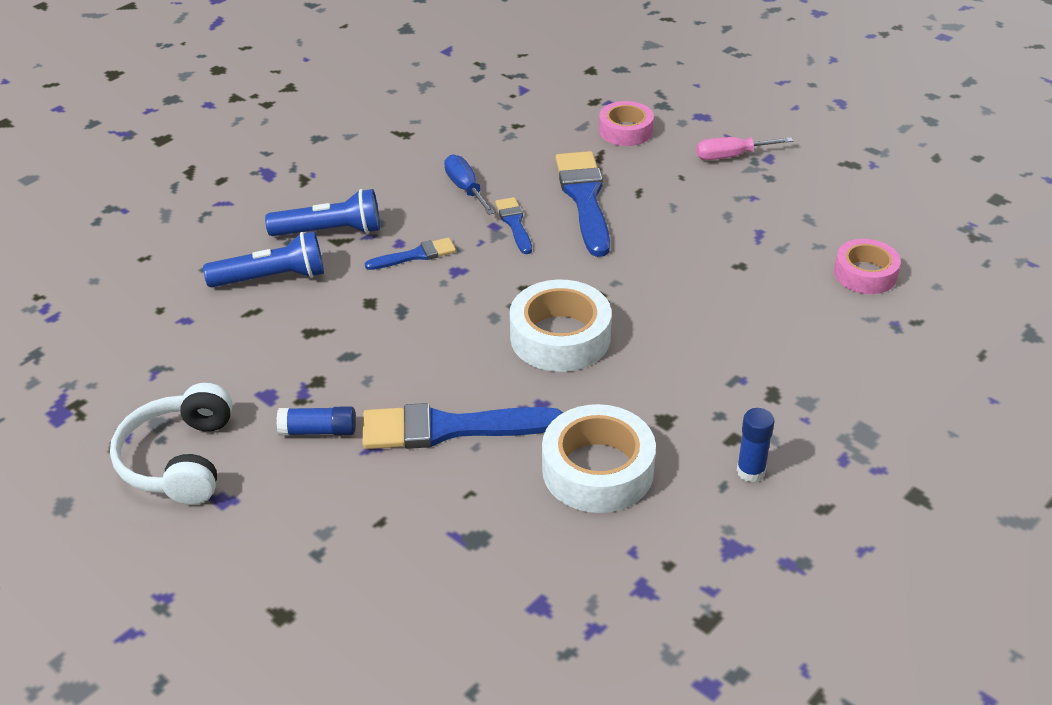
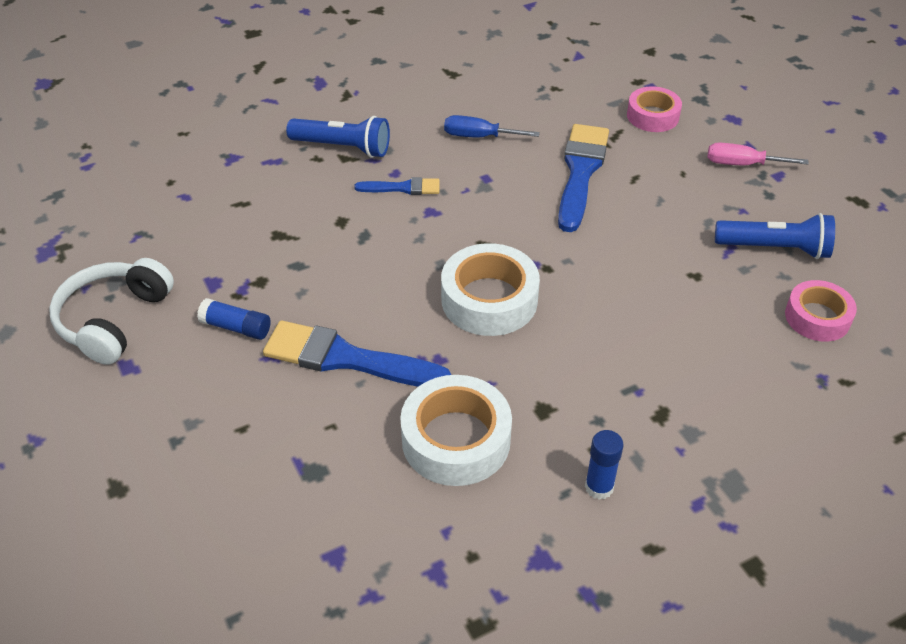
camera: 20 degrees right, 5 degrees up
blue flashlight [203,231,324,287] -> blue flashlight moved to [715,213,835,259]
blue screwdriver [444,154,495,215] -> blue screwdriver turned 75 degrees counterclockwise [444,115,540,138]
blue brush [495,197,532,254] -> none

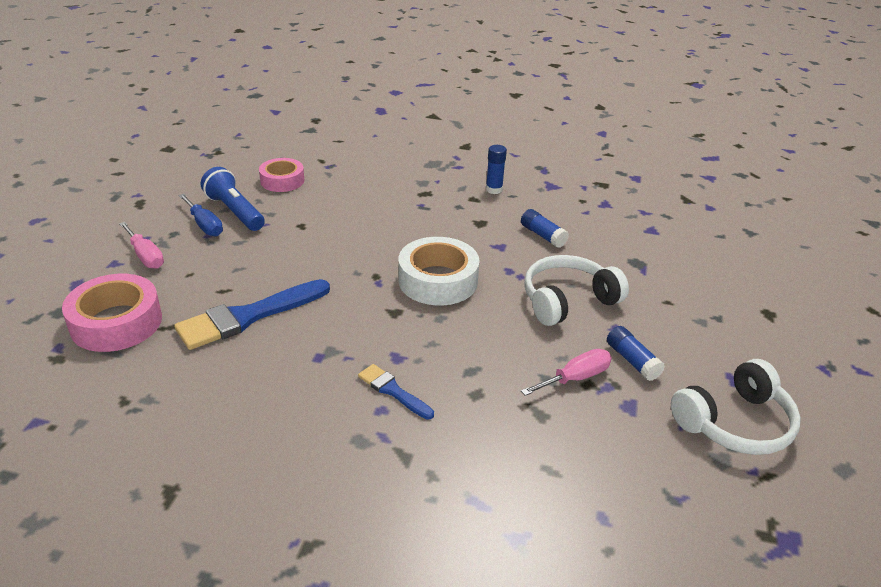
camera: 140 degrees left, 10 degrees down
blue brush [263,320,451,387] -> white headphones [524,255,629,326]
blue flashlight [286,116,390,158] -> none
white tape [400,375,512,486] -> blue glue stick [521,209,569,248]
blue screwdriver [444,115,540,138] -> blue screwdriver moved to [178,194,223,236]
pink tape [627,86,682,132] -> pink tape [62,274,162,352], size x1.54
none -> pink screwdriver [521,349,612,396]

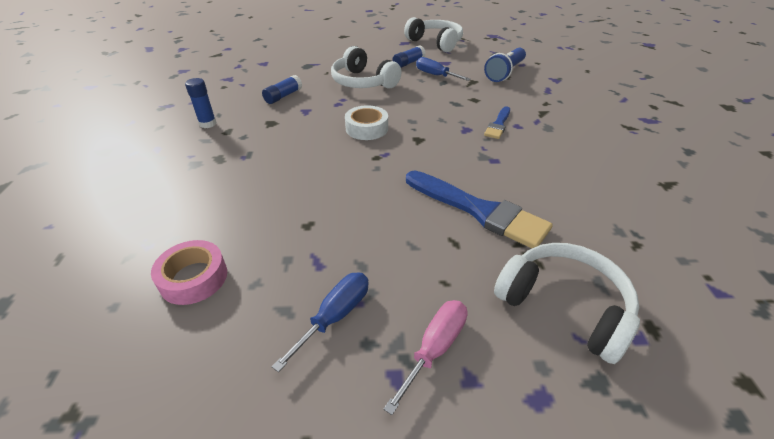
camera: 105 degrees left, 5 degrees up
pink tape [62,274,162,352] -> white headphones [494,243,640,364]
blue flashlight [201,167,265,231] -> blue flashlight moved to [484,48,526,82]
white tape [399,237,480,305] -> white tape [345,105,388,140], size x0.65
pink screwdriver [521,349,612,396] -> blue screwdriver [416,57,471,81]

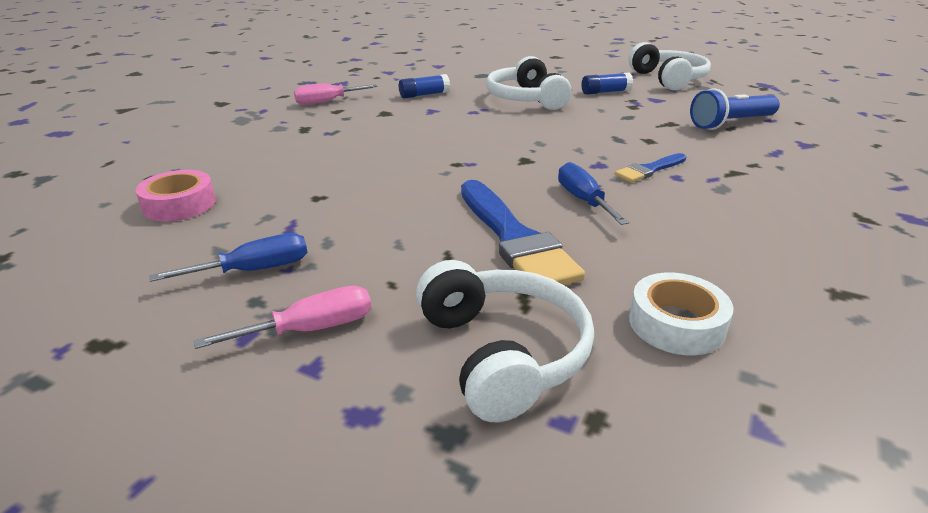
camera: 30 degrees right, 10 degrees down
blue glue stick [185,78,217,128] -> pink screwdriver [294,83,378,105]
white tape [345,105,388,140] -> white tape moved to [629,273,733,355]
blue screwdriver [416,57,471,81] -> blue screwdriver moved to [558,162,629,225]

